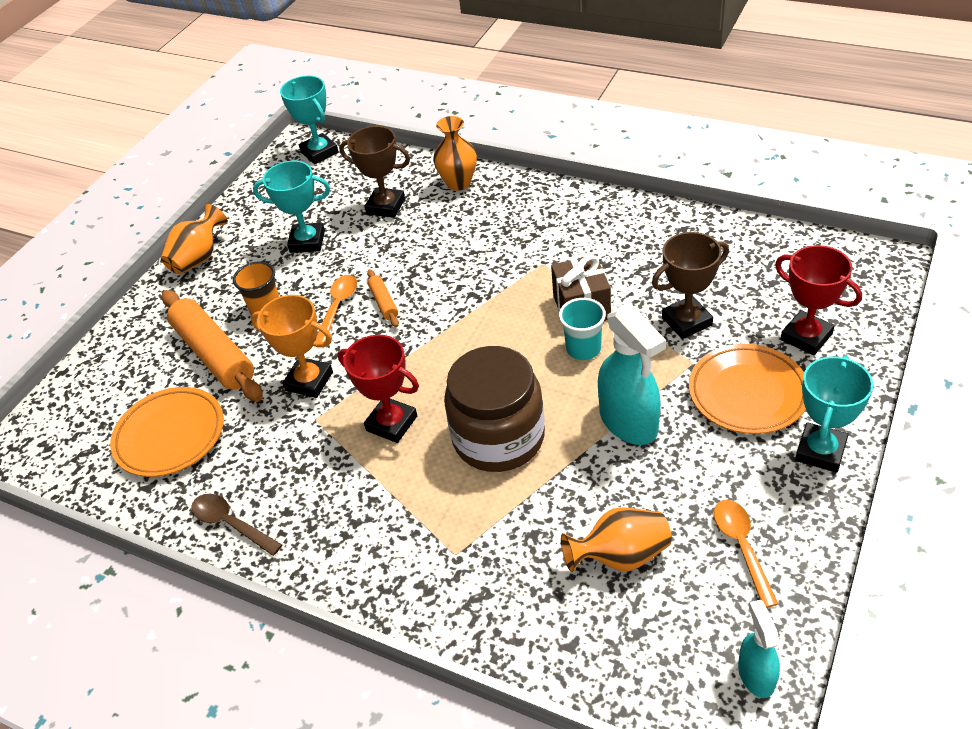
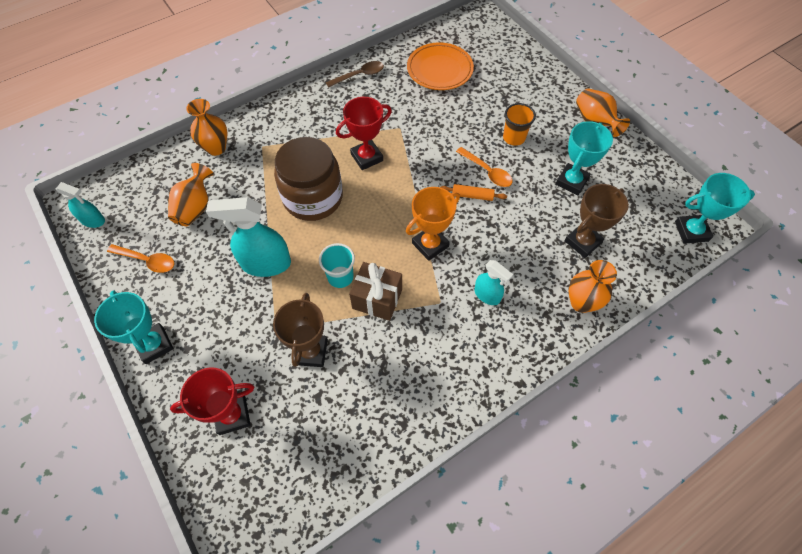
camera: 115 degrees right, 15 degrees up
orange rolling pin [162,290,263,402] -> none
orange trophy [251,295,333,398] -> orange trophy moved to [406,187,460,261]
orange plate [689,344,806,434] -> none
none -> orange vase [186,99,228,156]
none -> turquoise spray bottle [474,260,513,305]

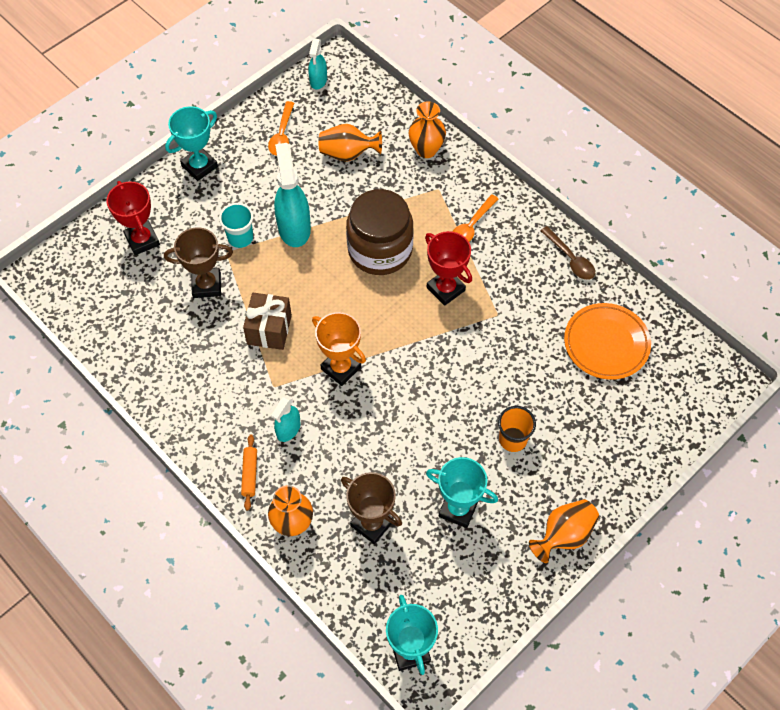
camera: 80 degrees right, 0 degrees up
turquoise cup [319,243,355,288] -> turquoise cup moved to [219,203,253,248]
orange rolling pin [440,184,507,201] -> orange rolling pin moved to [241,434,257,510]
orange spoon [456,147,513,187] -> orange spoon moved to [453,195,498,242]

